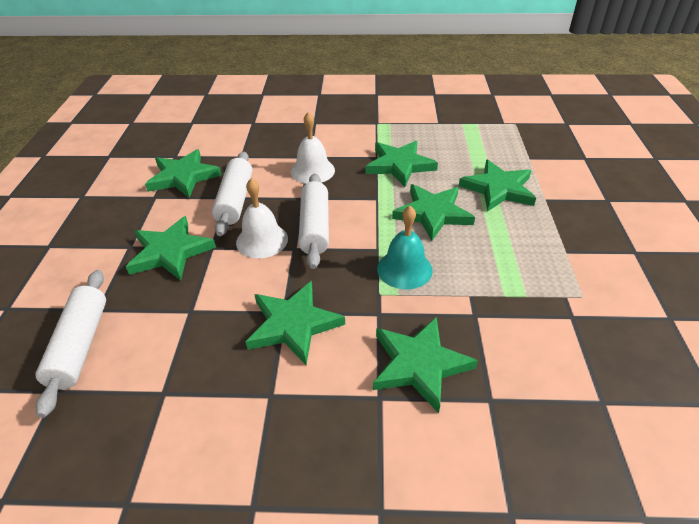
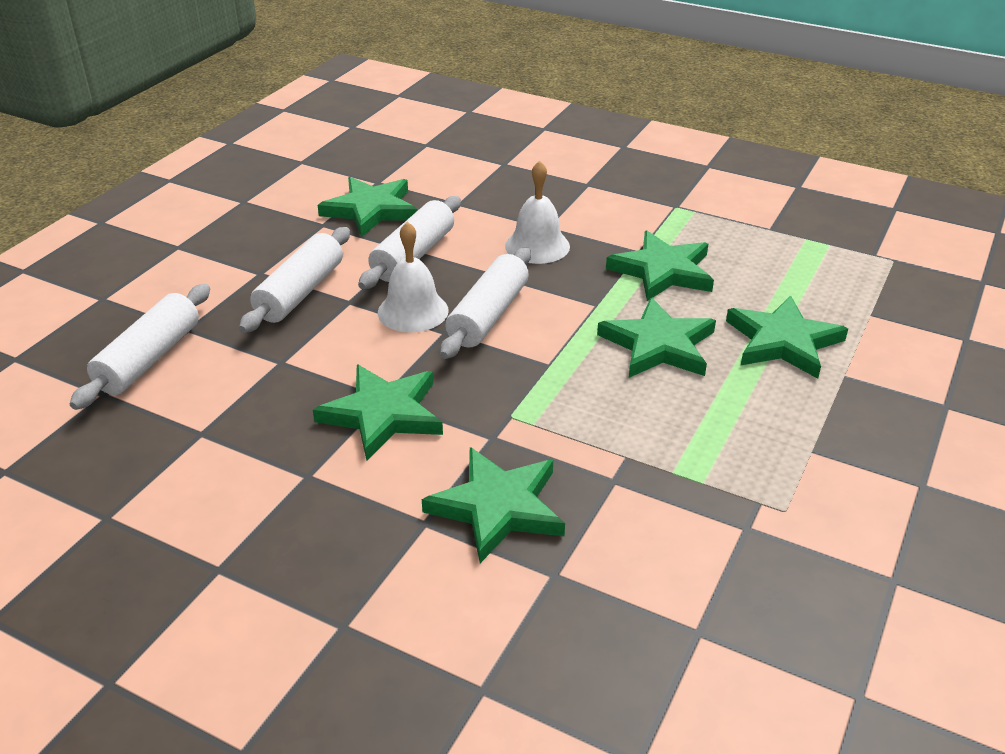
camera: 25 degrees right, 5 degrees down
green star [126,216,216,281] -> white rolling pin [239,227,350,333]
turquoise bell [377,206,433,289] -> none

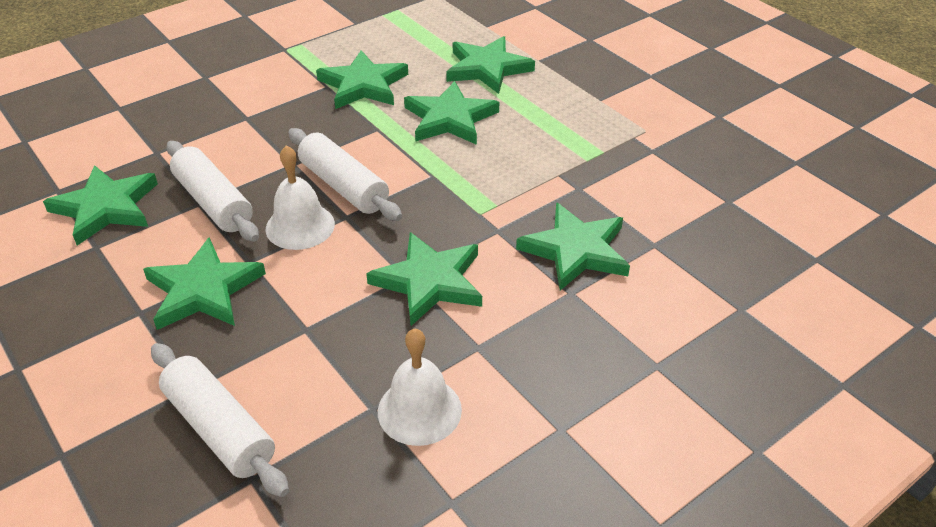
camera: 65 degrees left, 5 degrees up
white rolling pin [239,227,350,333] -> green star [143,237,266,330]
white bell [505,160,570,264] -> white bell moved to [378,328,462,446]

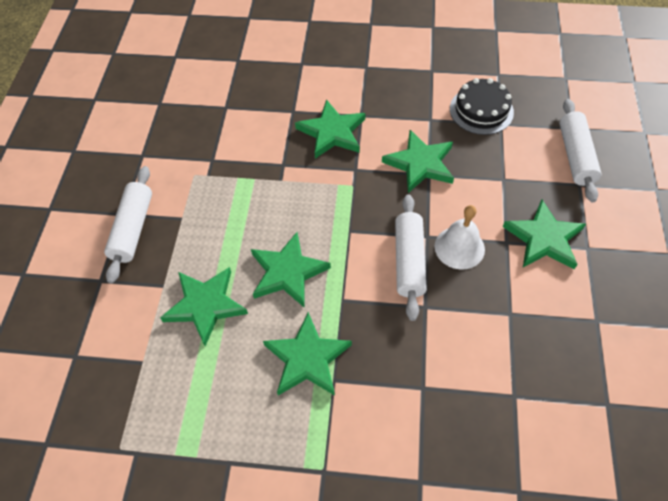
camera: 135 degrees left, 15 degrees up
green star [43,165,158,245] -> none
white rolling pin [167,141,259,242] -> white rolling pin moved to [104,166,152,283]
white bell [378,328,462,446] -> black cake [450,78,514,135]

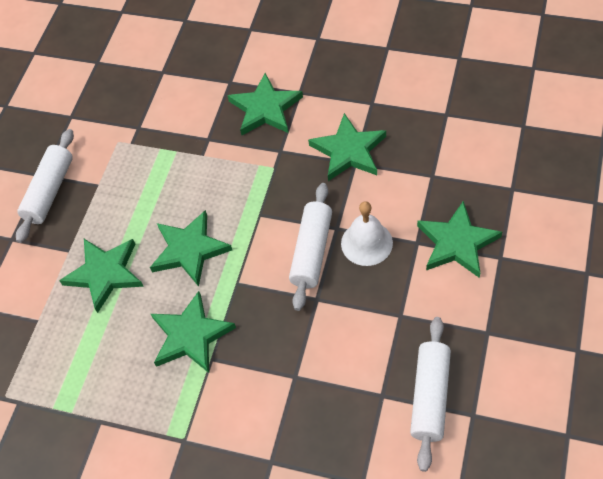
camera: 15 degrees right, 0 degrees up
black cake [450,78,514,135] -> none
white rolling pin [559,99,602,202] -> white rolling pin moved to [410,317,451,472]

